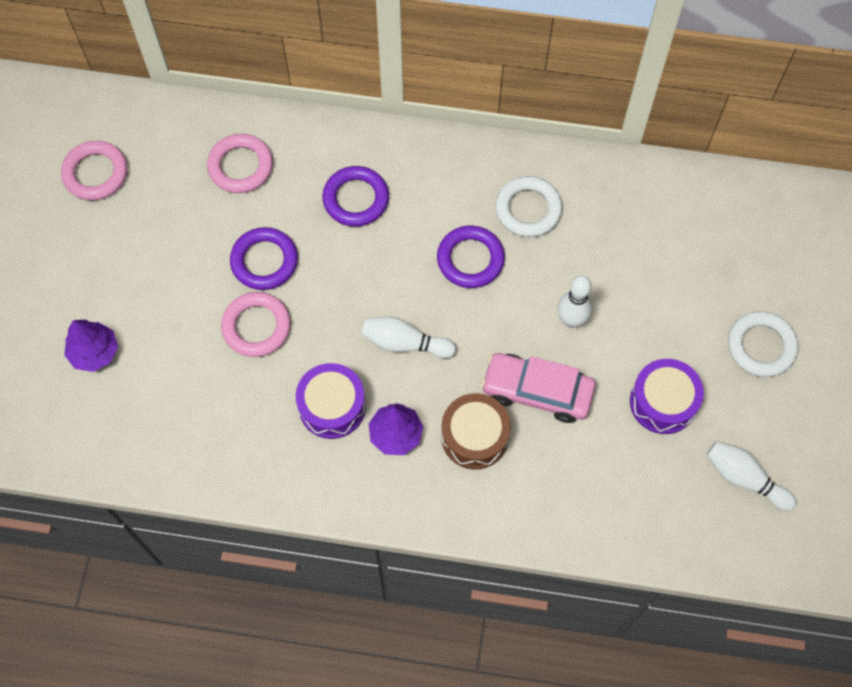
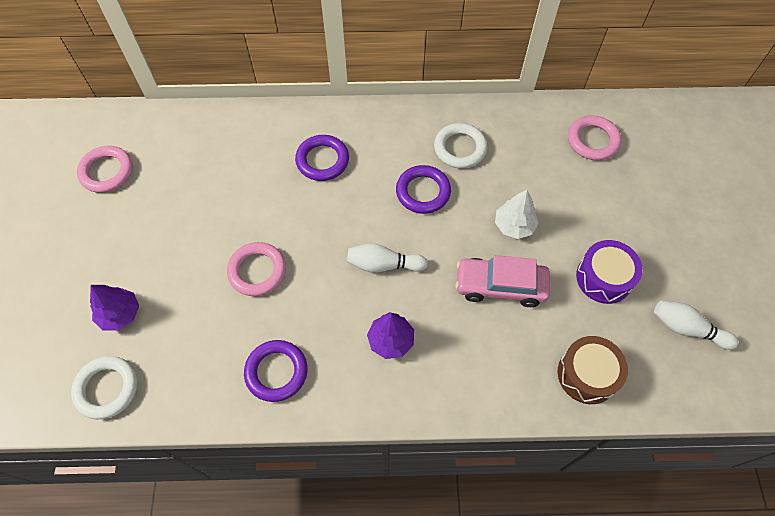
camera: 10 degrees left, 5 degrees down
pink ring [207,134,273,193] -> pink ring moved to [568,115,622,160]
purple ring [230,227,298,290] -> purple ring moved to [244,340,308,402]
purple drum [296,363,366,439] -> none
brown drum [441,393,511,469] -> brown drum moved to [558,336,628,404]
white bowling pin [557,276,592,328] -> white tree [495,190,539,239]
white ring [728,311,798,377] -> white ring moved to [71,356,138,419]

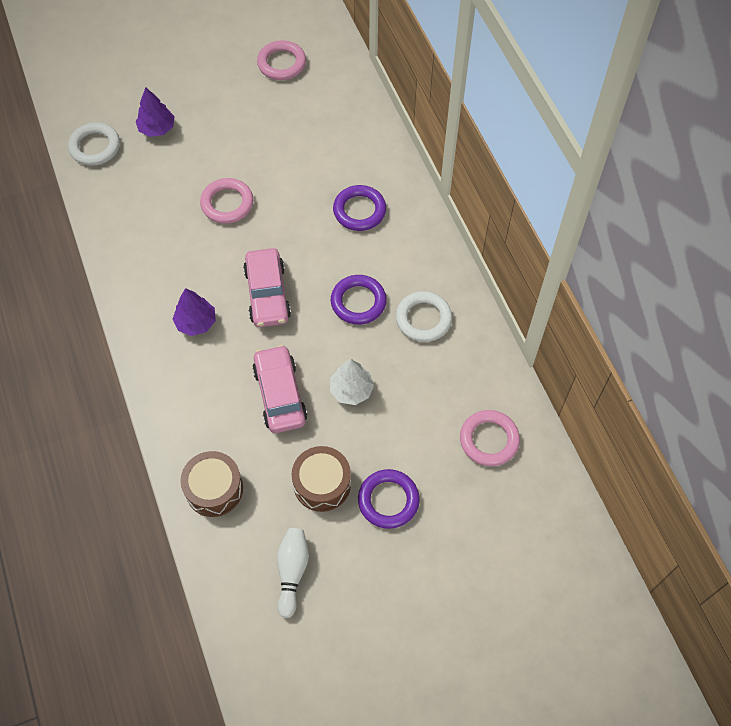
camera: 70 degrees right, 0 degrees up
purple ring [244,340,308,402] -> purple ring moved to [358,469,420,529]
white bowling pin [347,243,428,273] -> pink car [243,248,291,327]
purple drum [576,240,643,304] -> brown drum [292,446,351,512]

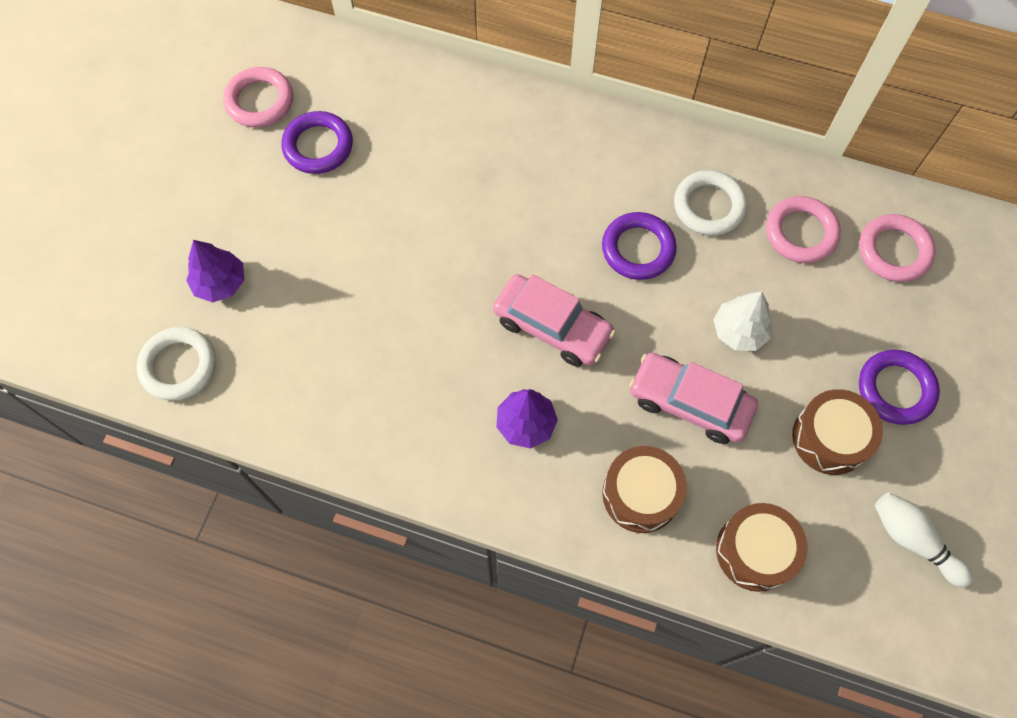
camera: 50 degrees left, 5 degrees up
pink ring [200,178,253,224] -> pink ring moved to [766,196,841,263]
purple ring [333,185,386,231] -> purple ring moved to [281,111,353,174]
none -> brown drum [602,446,687,533]

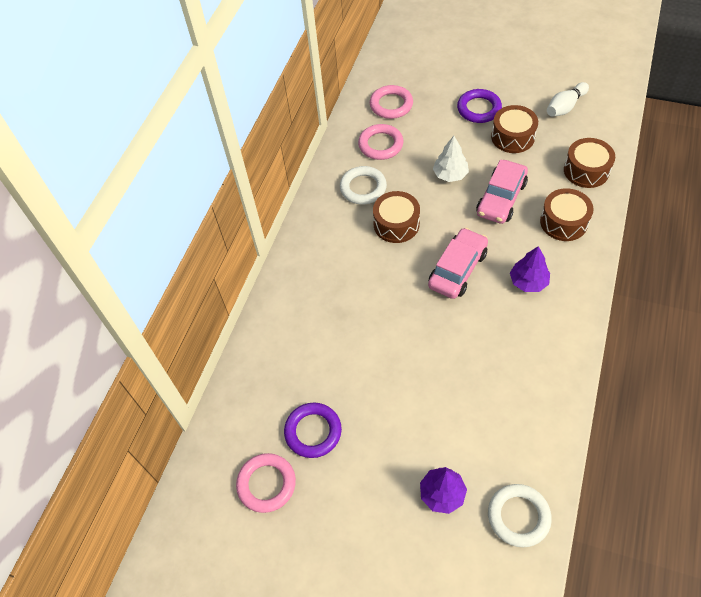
camera: 85 degrees left, 10 degrees down
purple ring [602,212,677,280] -> brown drum [373,191,420,243]

